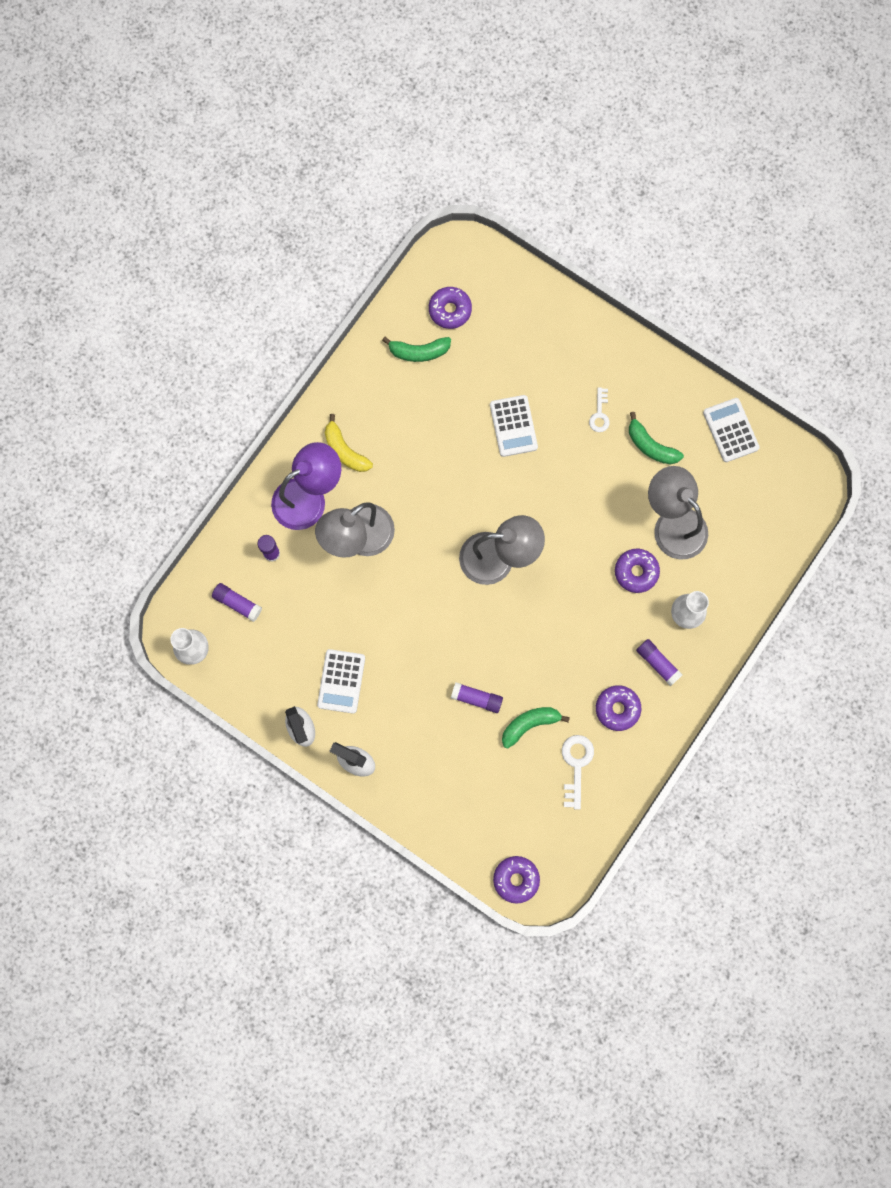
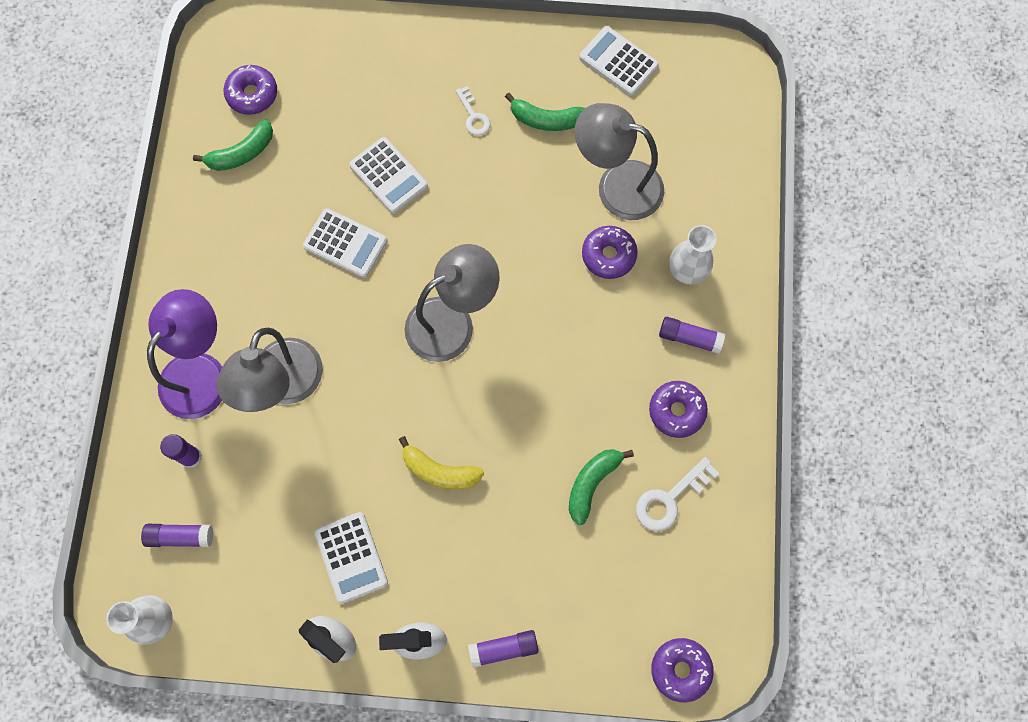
camera: 30 degrees left, 5 degrees down
yellow banana [325,414,373,472] -> yellow banana moved to [399,436,484,489]
purple glue stick [451,682,503,713] -> purple glue stick moved to [468,630,539,668]
white key [562,735,594,810] -> white key turned 105 degrees counterclockwise [636,457,719,531]
none -> white calculator [303,208,387,278]

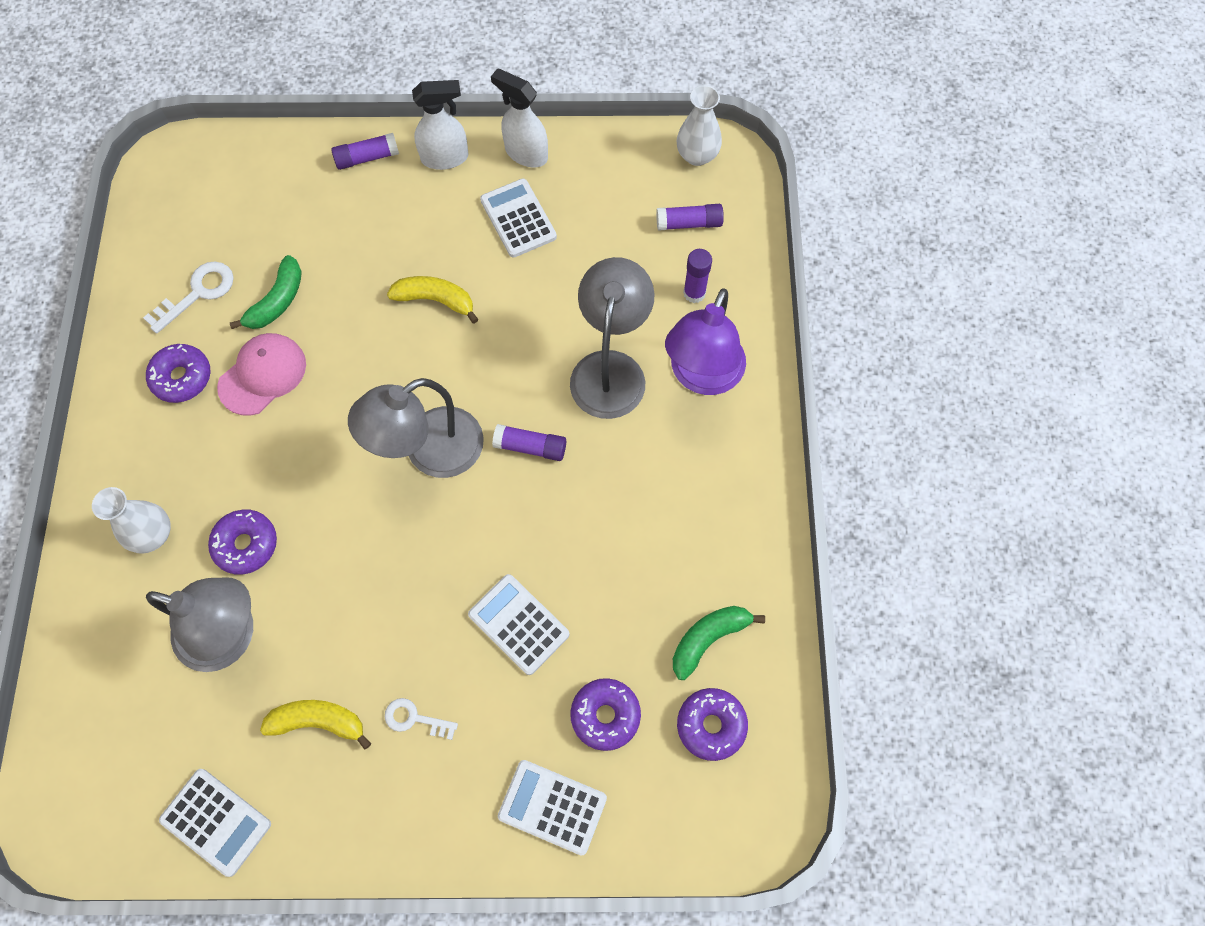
camera: 175 degrees right, 5 degrees down
white calculator [303,208,387,278] -> white calculator moved to [498,760,607,856]
white key [456,86,491,135] -> white key turned 45 degrees counterclockwise [385,698,458,740]
green banana [505,92,585,131] -> yellow banana [260,700,371,750]
purple donut [651,638,714,702] -> purple donut moved to [570,678,641,751]
purple glue stick [659,317,725,354] -> purple glue stick moved to [492,424,566,461]
none -> pink cap [217,333,306,416]

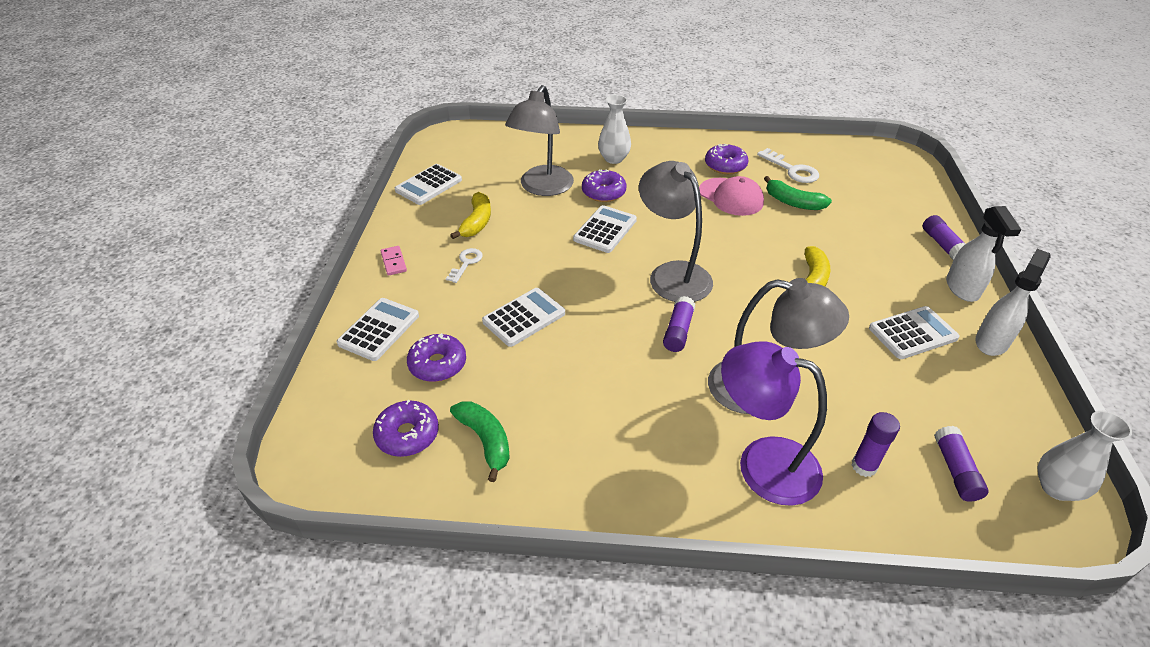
camera: 95 degrees right, 25 degrees down
none -> pink domino [381,246,407,276]
none -> white calculator [573,205,637,253]

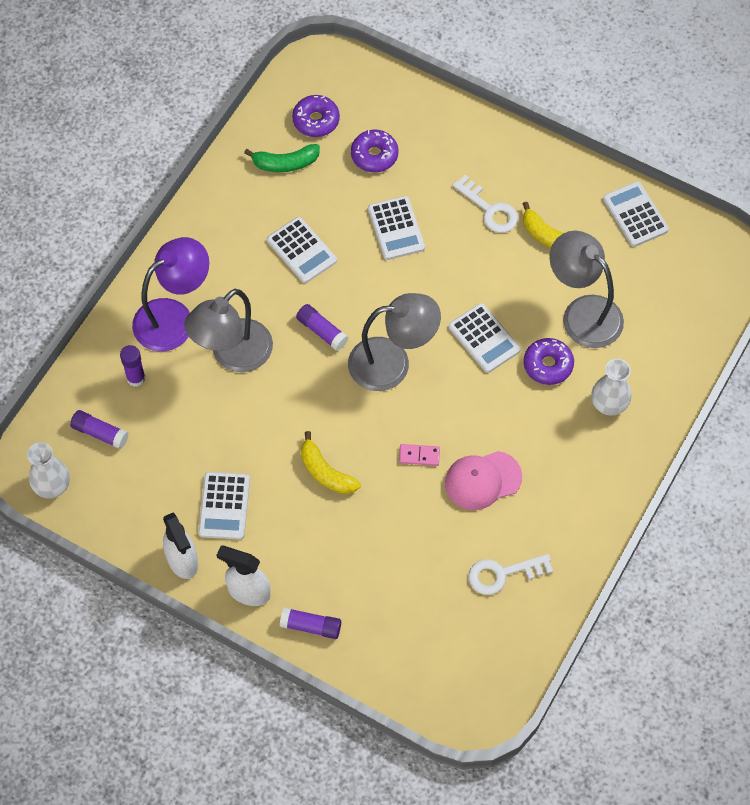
camera: 115 degrees right, 20 degrees up
white calculator [337,298,419,361] -> white calculator moved to [267,217,337,283]
pink domino [381,246,407,276] -> pink domino moved to [399,444,440,466]
white key [446,248,483,283] -> white key [452,175,518,233], size x1.52
purple donut [705,144,748,174] -> none
green banana [764,176,832,210] -> none

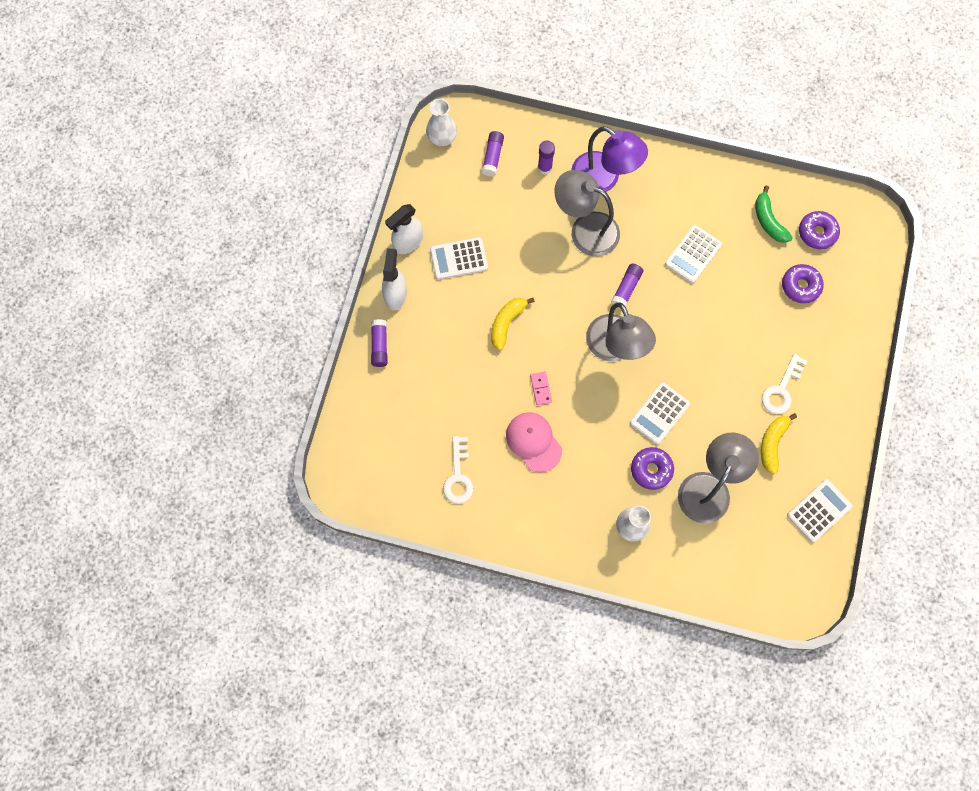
camera: 75 degrees right, 10 degrees up
white calculator [368,196,425,260] -> none
white key [468,554,553,595] -> white key turned 150 degrees counterclockwise [443,436,473,504]

